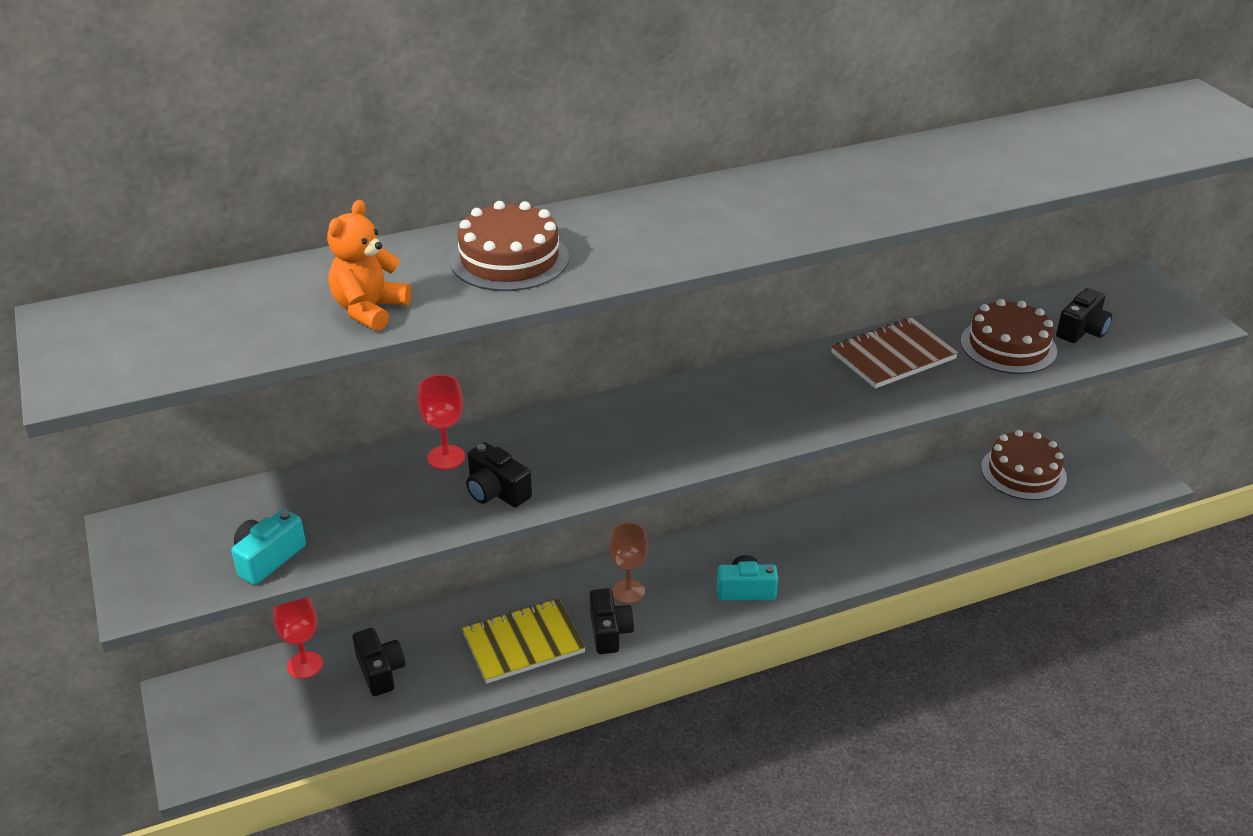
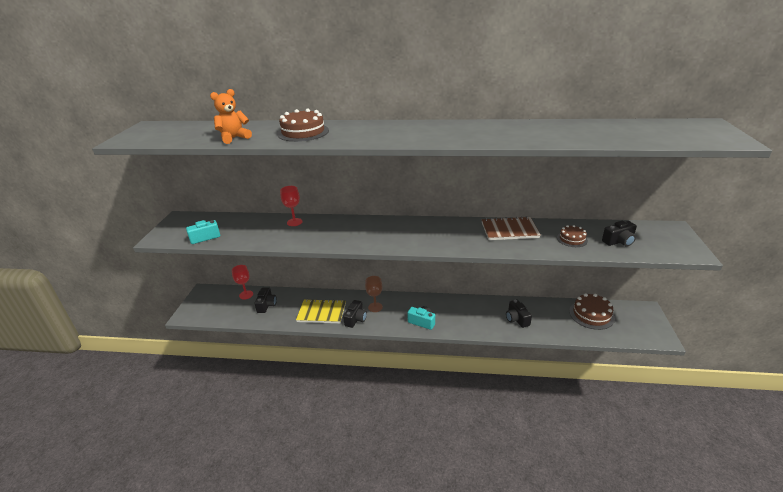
camera: 30 degrees right, 5 degrees down
black camera [466,442,532,508] -> black camera moved to [506,299,532,328]
brown cake [960,299,1057,374] -> brown cake [557,225,588,247], size x0.60

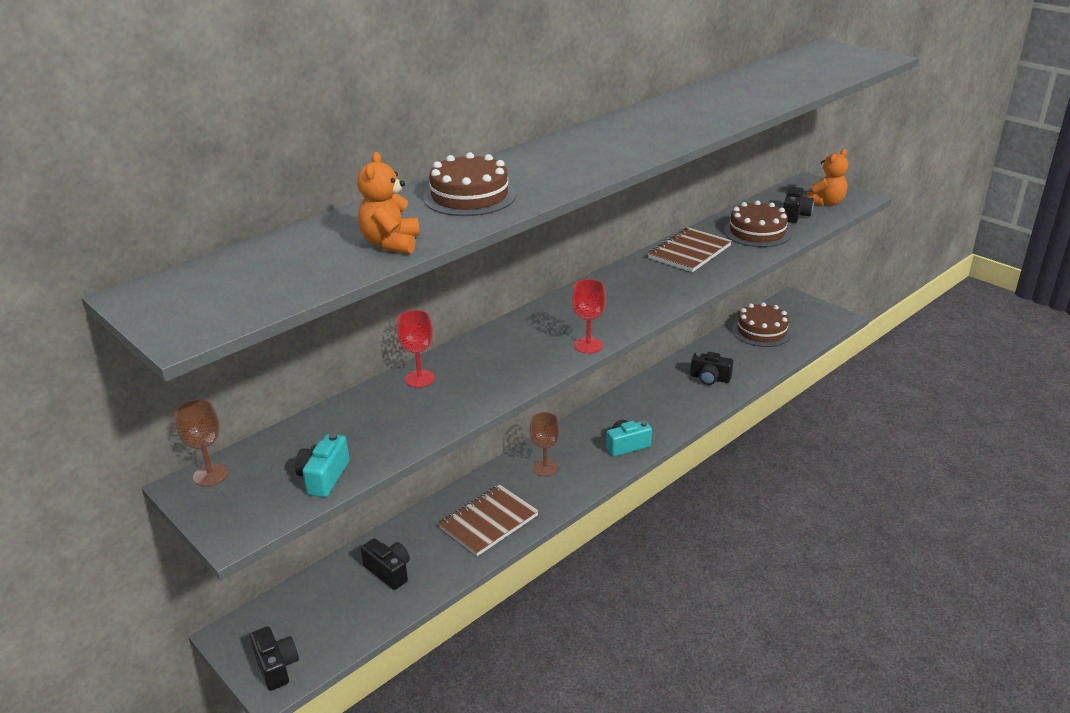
camera: 50 degrees left, 0 degrees up
red goblet [232,265,253,299] -> red goblet moved to [572,279,606,354]
yellow notebook [296,299,346,323] -> brown notebook [438,485,539,556]
black camera [343,300,367,328] -> black camera moved to [250,626,299,691]
brown cake [557,225,588,247] -> brown cake [724,200,792,247], size x1.66
none -> brown goblet [174,399,229,486]
none -> orange teddy bear [806,149,848,206]

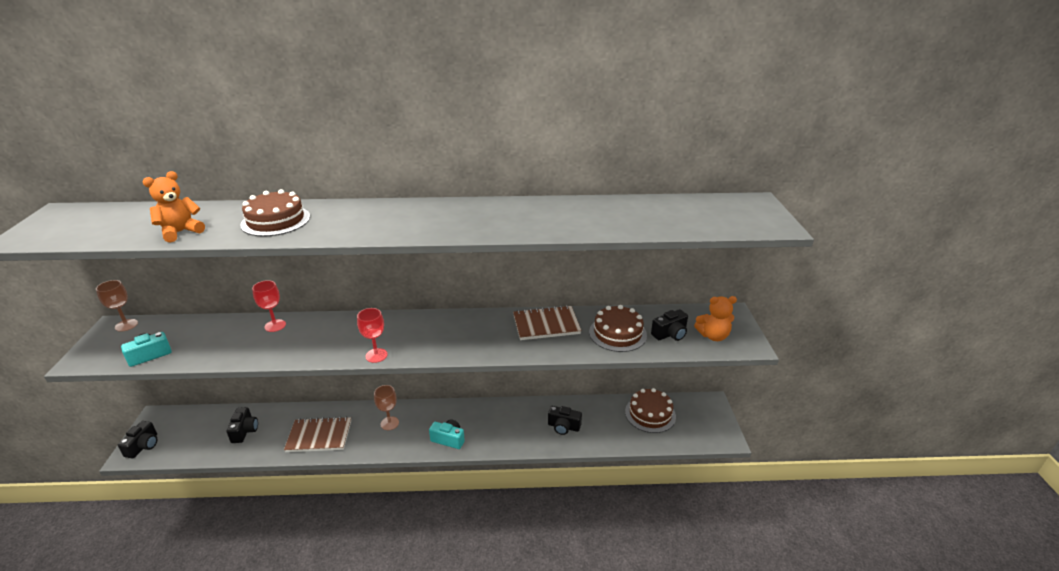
camera: 40 degrees right, 0 degrees up
black camera [690,352,733,385] -> black camera turned 45 degrees counterclockwise [548,406,582,435]

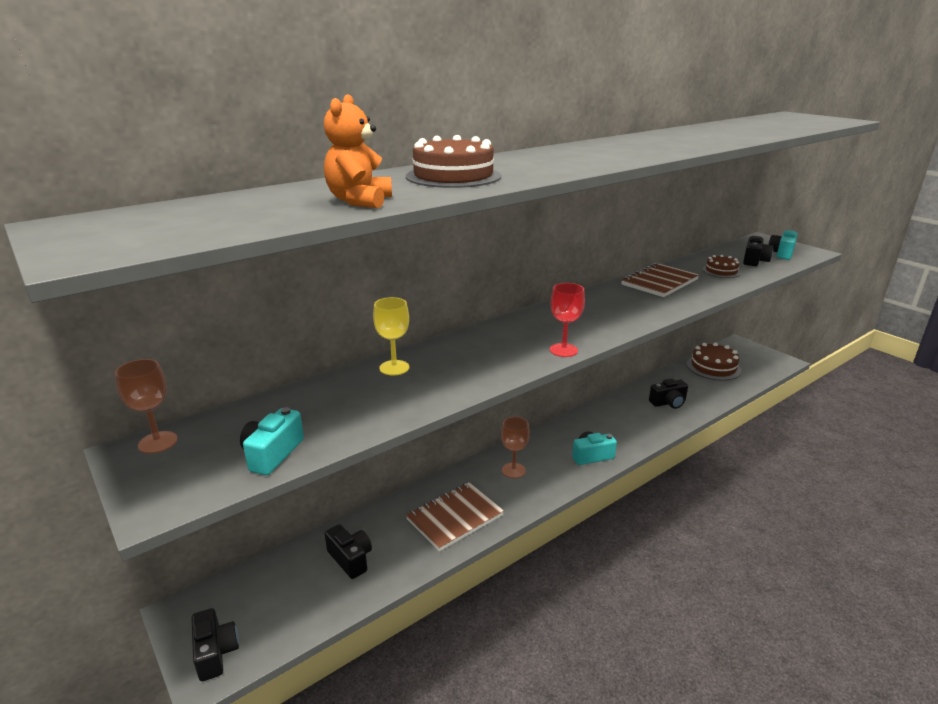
camera: 35 degrees left, 5 degrees down
red goblet [252,280,286,332] -> yellow goblet [373,297,409,376]
brown cake [589,305,647,352] -> brown cake [702,255,741,278], size x0.60
orange teddy bear [694,296,737,341] -> turquoise camera [768,230,798,260]

